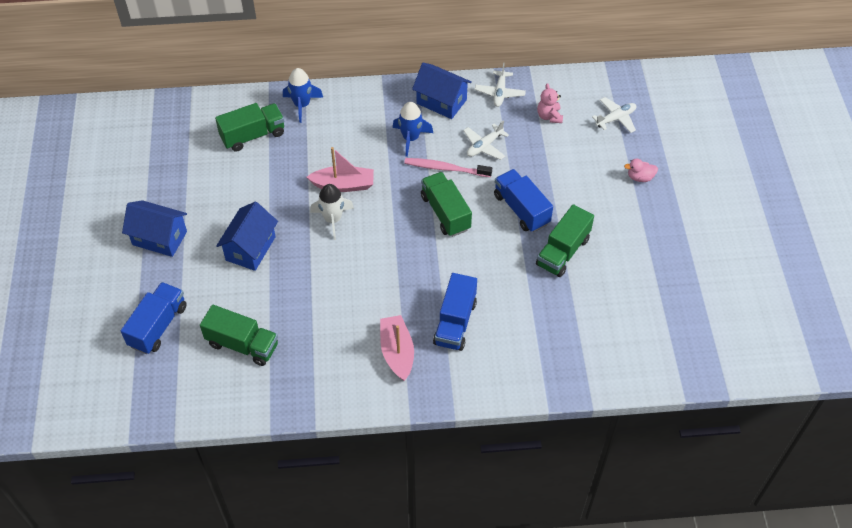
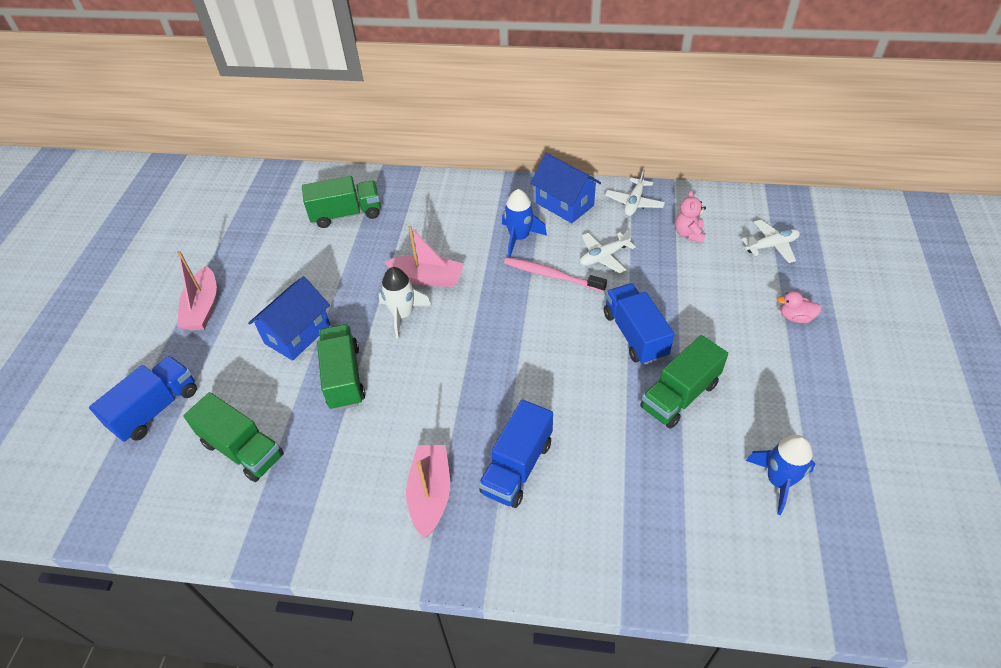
camera: 15 degrees right, 5 degrees down
blue house [122,200,187,257] -> pink boat [177,251,217,331]
blue rocket [283,68,323,123] -> blue rocket moved to [746,435,815,515]
green truck [421,172,472,237] -> green truck moved to [317,324,365,410]

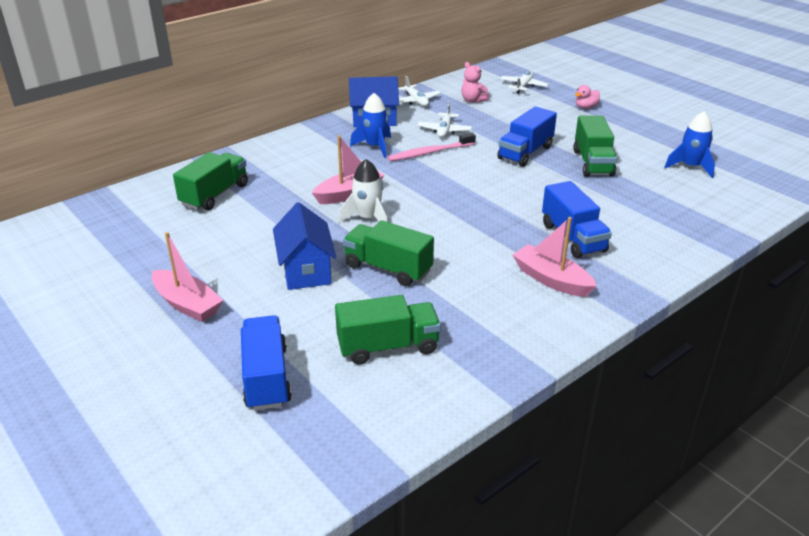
camera: 50 degrees left, 15 degrees down
blue truck [604,283,674,365] -> blue truck turned 75 degrees counterclockwise [497,106,557,167]

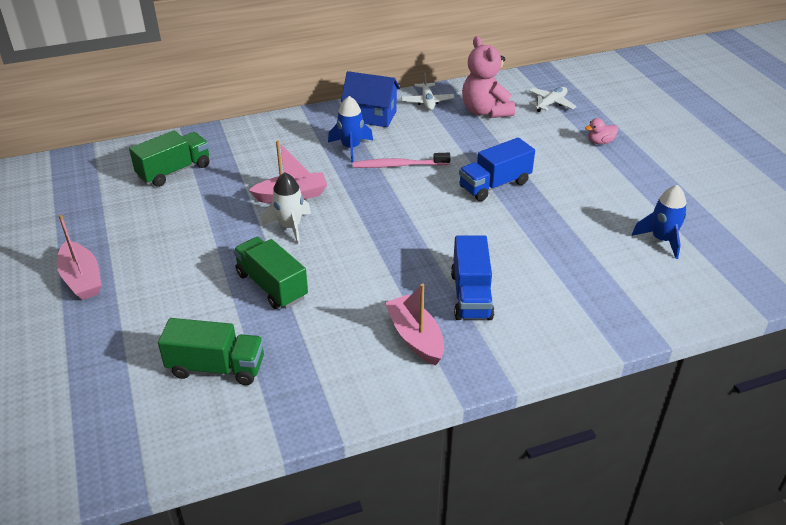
camera: 20 degrees right, 5 degrees up
blue truck [241,315,292,411] -> none
blue house [273,202,337,290] -> none
white plane [417,102,472,138] -> none
pink teddy bear [461,62,489,103] -> pink teddy bear [462,36,515,118], size x1.82
green truck [574,115,617,177] -> none

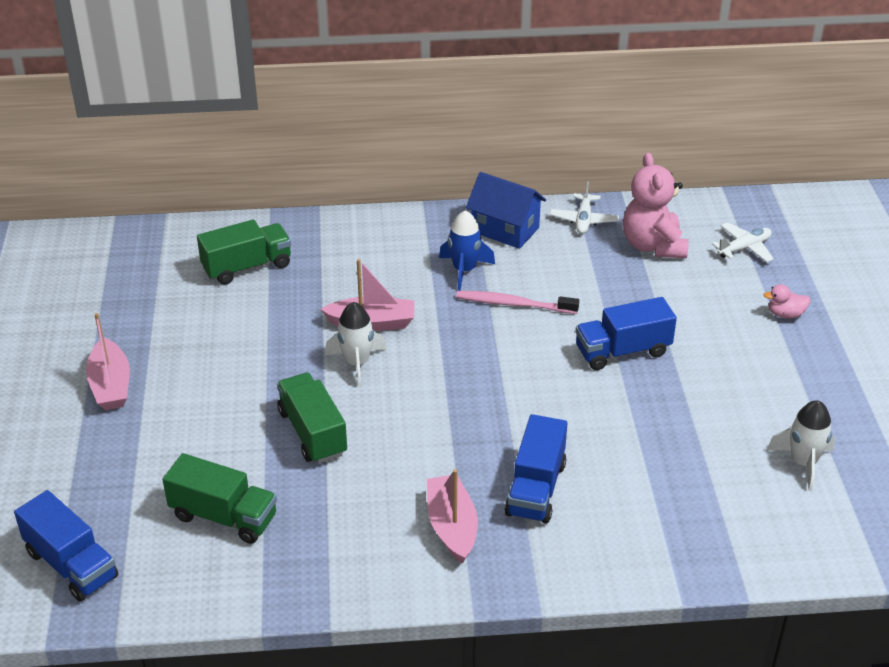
camera: 15 degrees right, 0 degrees up
blue rocket [632,185,687,259] -> white rocket [767,400,835,491]
none -> blue truck [14,490,118,601]

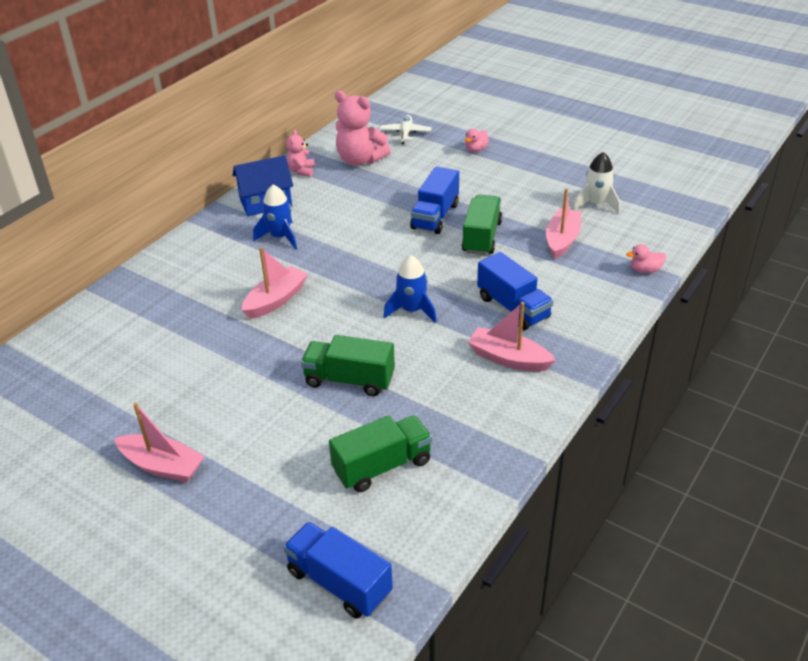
camera: 50 degrees left, 0 degrees up
blue truck [14,490,118,601] -> blue truck turned 135 degrees counterclockwise [283,522,393,619]
green truck [197,220,291,285] -> green truck moved to [462,194,503,255]
white rocket [325,302,387,387] -> none
pink toothbrush [456,291,579,314] -> none
white plane [549,181,619,234] -> pink teddy bear [286,130,315,177]
none -> blue rocket [383,255,437,323]
none -> pink boat [546,188,581,259]
none -> pink duck [626,244,666,273]

